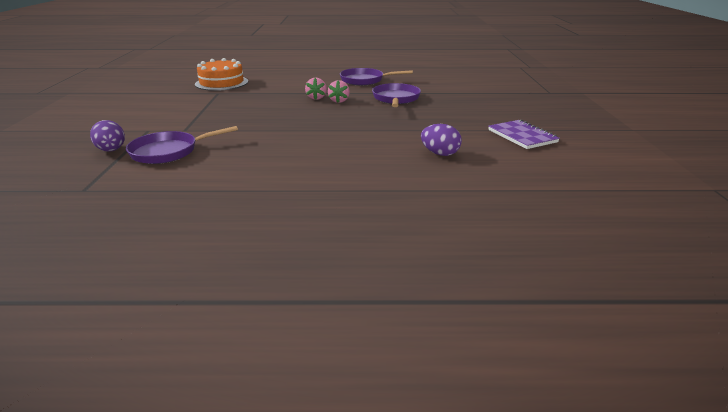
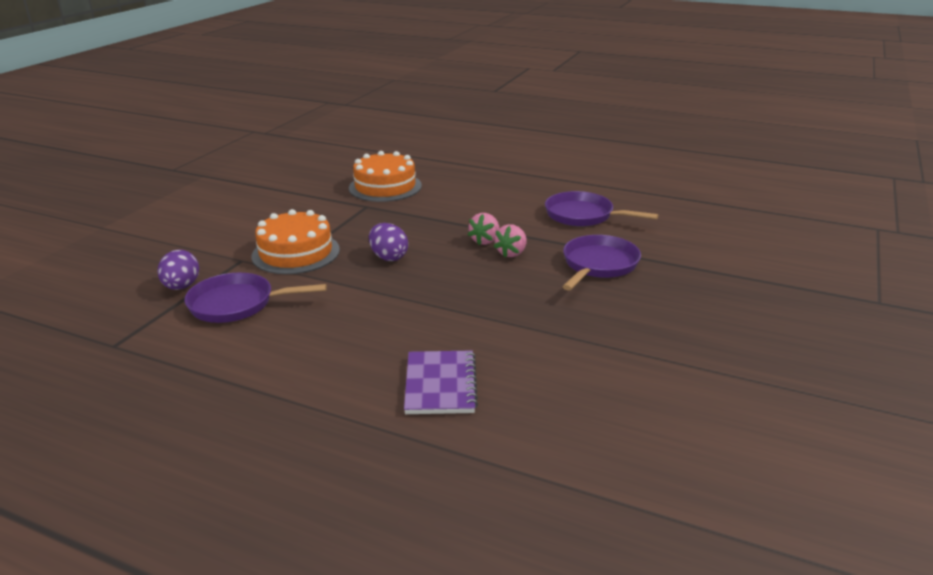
camera: 25 degrees right, 0 degrees up
purple egg [421,124,462,156] -> purple egg moved to [369,223,408,261]
purple notebook [488,120,560,149] -> purple notebook moved to [404,350,478,414]
none -> orange cake [251,209,340,274]

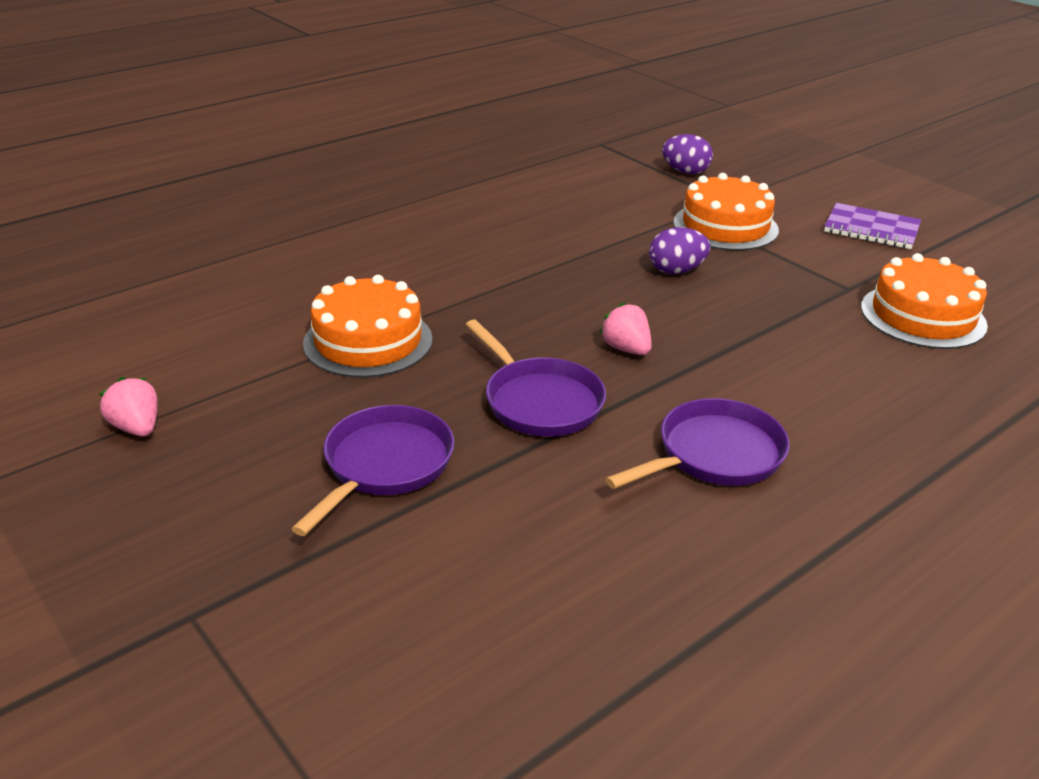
camera: 115 degrees right, 5 degrees up
purple pan [185,273,327,323] -> purple pan moved to [291,405,454,536]
purple notebook [404,350,478,414] -> purple notebook moved to [824,203,921,249]
pink strawberry [468,213,499,245] -> pink strawberry moved to [99,377,158,436]
none -> orange cake [303,275,433,378]

